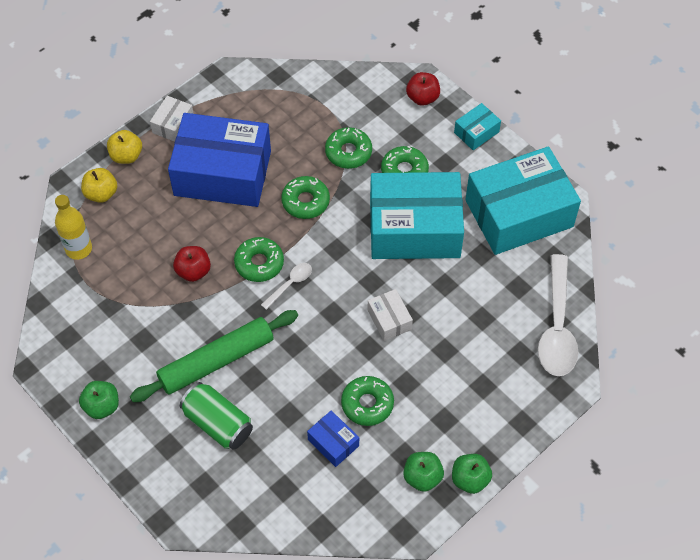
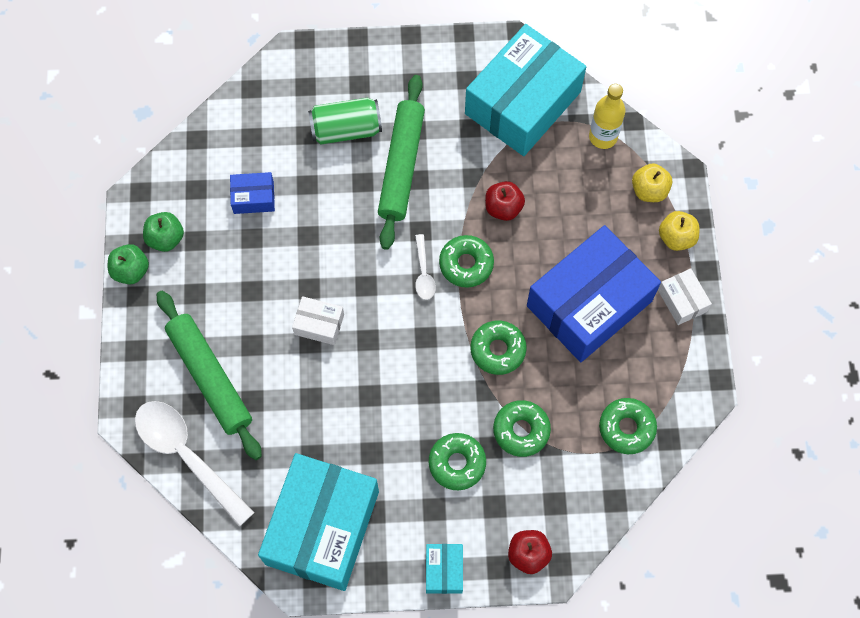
camera: 130 degrees right, 10 degrees up
green apple [79,381,119,419] -> none
green donut [341,376,394,426] -> green donut moved to [599,398,657,454]
turquoise box [370,172,464,259] -> turquoise box moved to [465,24,586,156]
none -> green rolling pin [157,291,262,460]

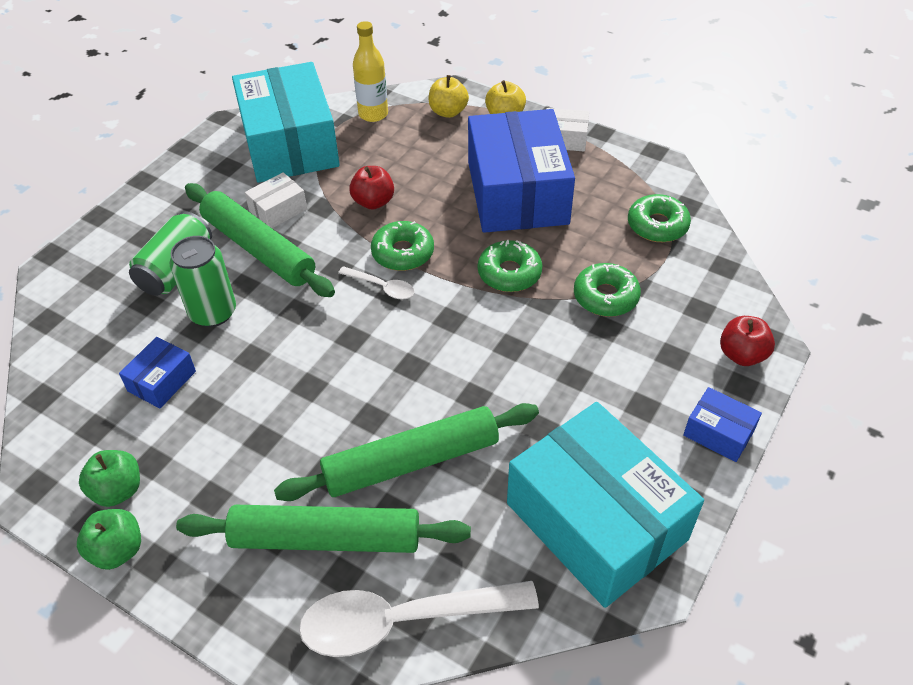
camera: 55 degrees left, 20 degrees down
white box [292,296,344,345] -> white box moved to [245,172,307,228]
turquoise box [426,544,463,594] -> blue box [683,387,762,462]
green donut [429,433,486,490] -> none
none -> green can [170,236,236,327]
none -> green rolling pin [274,403,539,501]

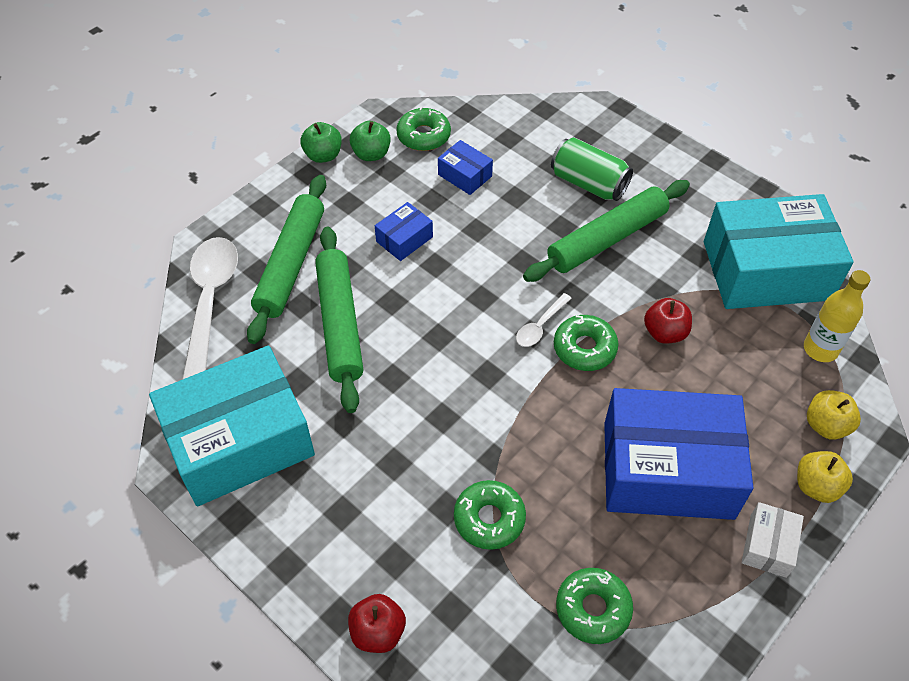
camera: 100 degrees right, 5 degrees up
green can [170,236,236,327] -> none
white box [245,172,307,228] -> none
green donut [478,240,542,292] -> green donut moved to [396,107,451,151]
blue box [683,387,762,462] -> blue box moved to [375,202,433,261]

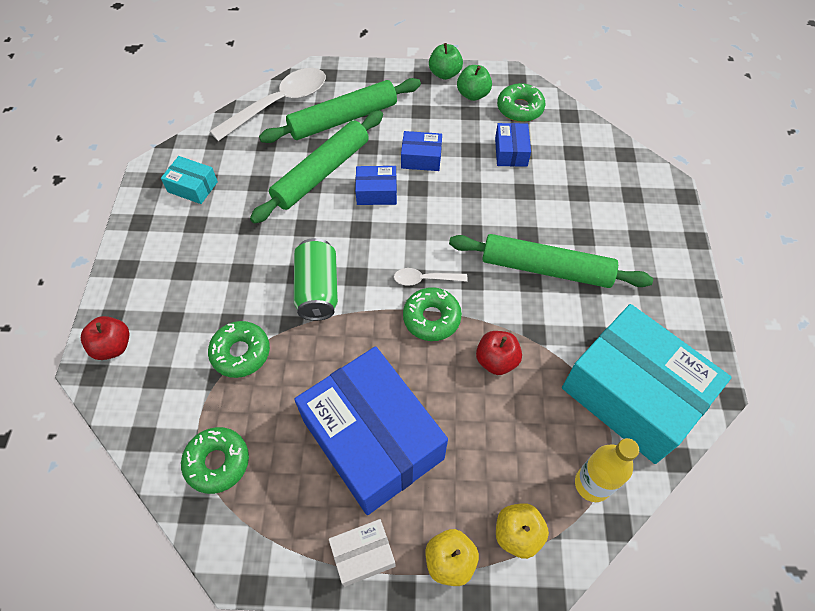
camera: 50 degrees right, 5 degrees up
turquoise box [149,346,315,507] -> turquoise box [161,156,218,204], size x0.42
green can [551,137,633,201] -> green can moved to [294,238,338,321]
none -> blue box [355,166,397,205]

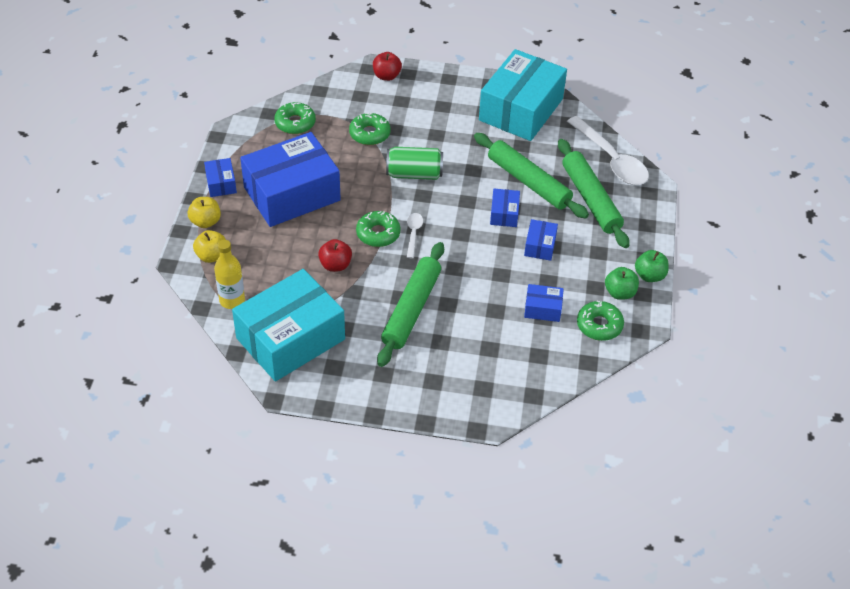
camera: 95 degrees right, 10 degrees down
turquoise box [161,156,218,204] -> turquoise box [479,49,567,141], size x2.36
white box [329,519,396,587] -> blue box [204,158,237,197]

